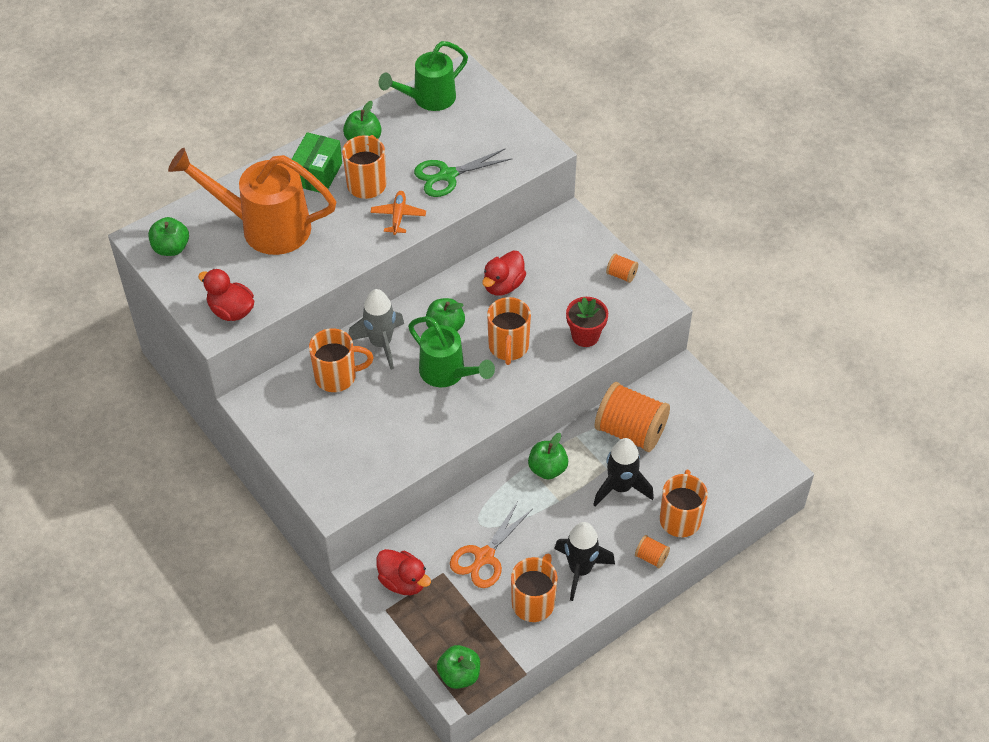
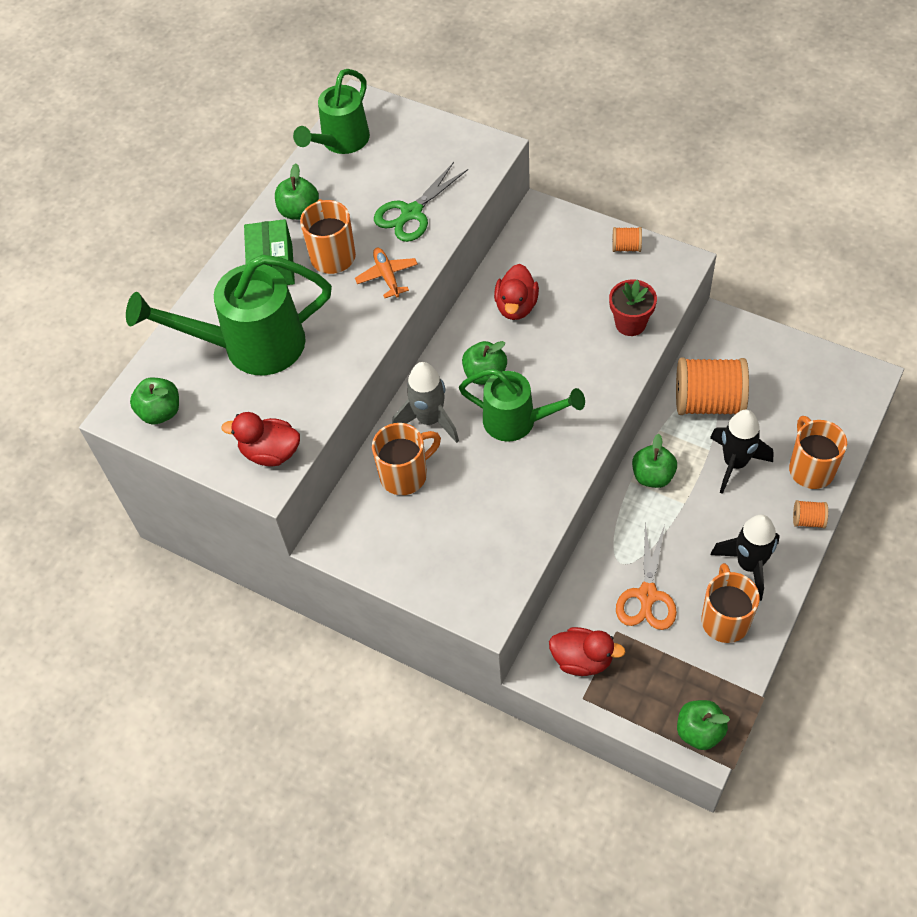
camera: 20 degrees left, 5 degrees up
orange watering can [168,148,337,255] -> green watering can [126,254,332,375]
orange mug [487,297,531,365] -> none

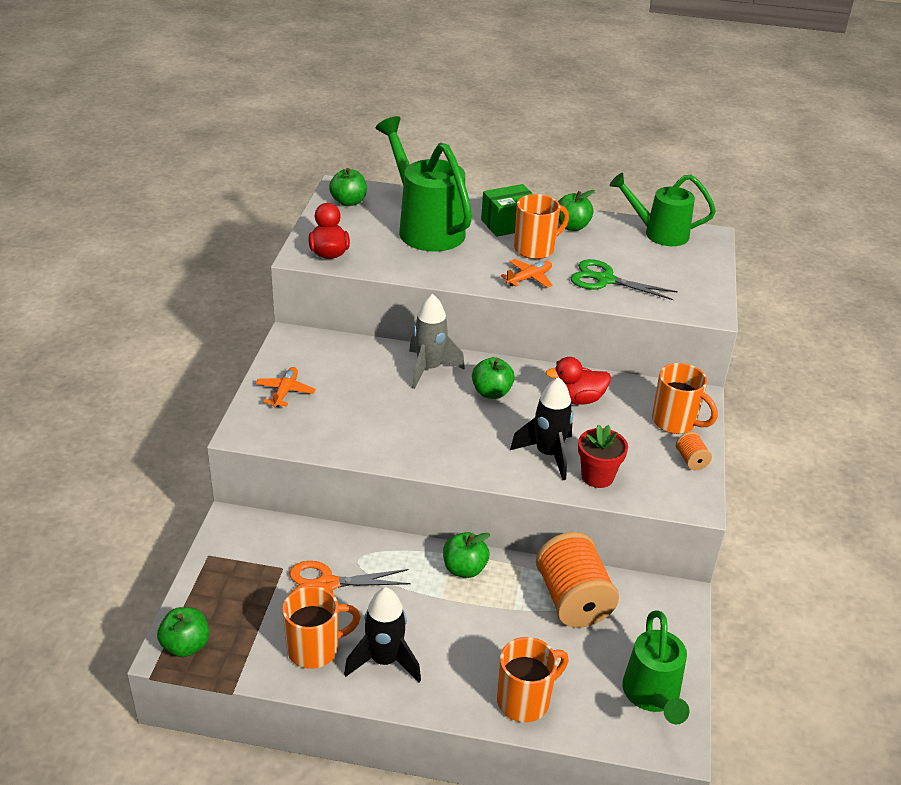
camera: 65 degrees right, 20 degrees down
orange mug [372,423,441,495] -> orange mug moved to [652,363,718,434]
green watering can [459,368,585,442] -> green watering can moved to [622,610,690,724]
red duck [549,627,625,676] -> none
black rocket [710,410,773,494] -> black rocket moved to [510,377,573,480]
orange spool [793,500,828,529] -> none
none -> orange plane [255,367,316,407]

